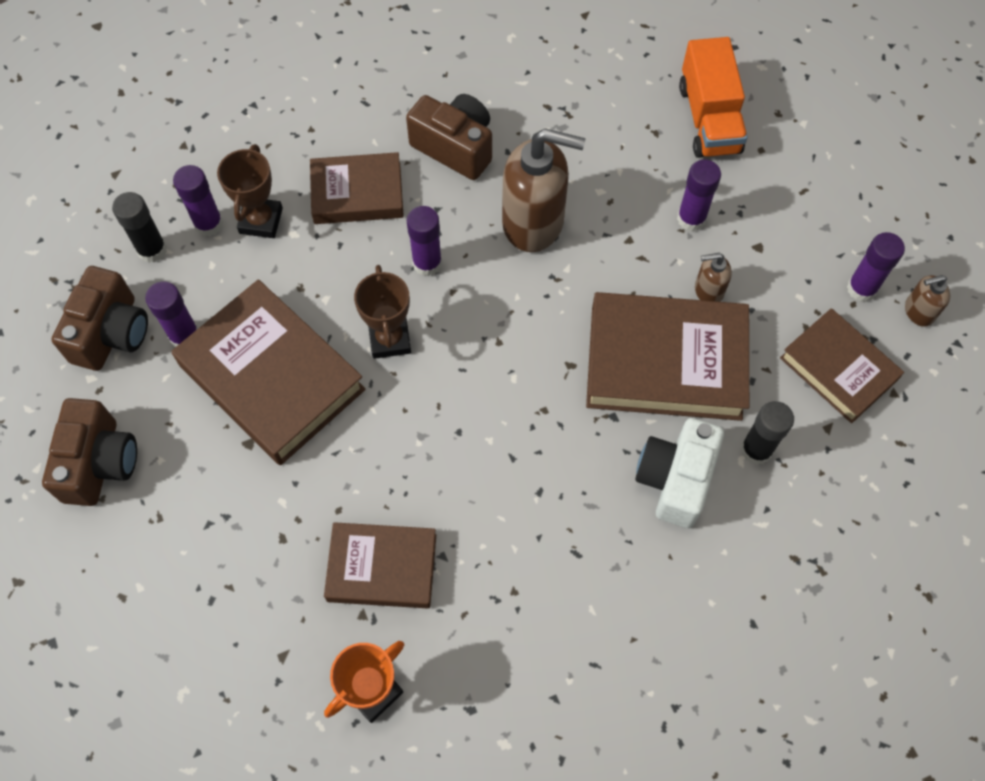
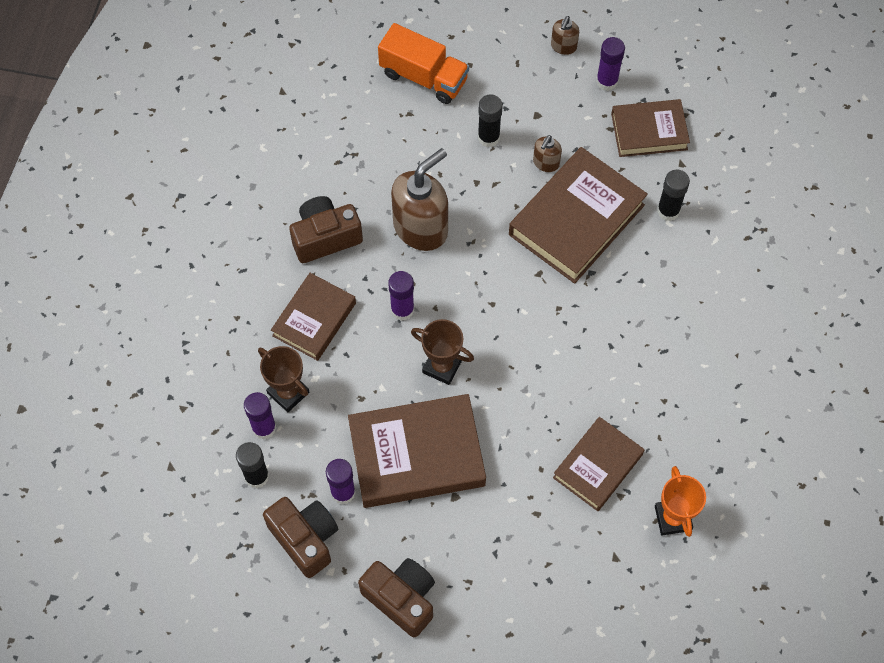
camera: 55 degrees left, 0 degrees up
white camera [635,418,724,528] -> none
purple glue stick [677,160,721,231] -> black glue stick [478,94,503,147]
brown soap dispenser [905,275,950,327] -> brown soap dispenser moved to [551,16,579,55]

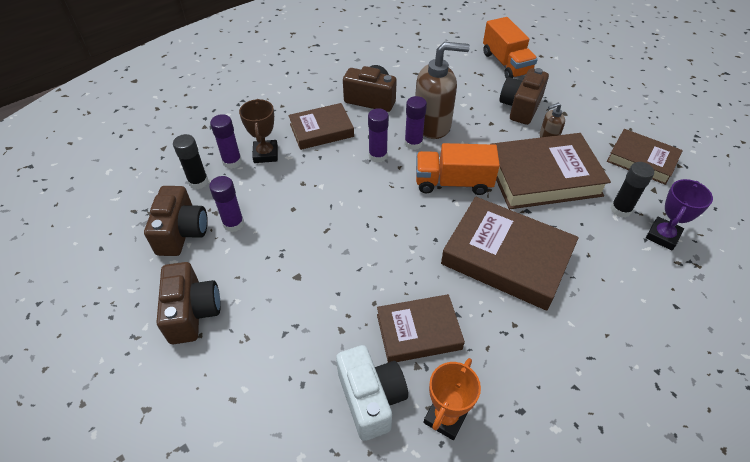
camera: 40 degrees right, 15 degrees down
brown book [348,394,486,508] -> brown book moved to [441,197,579,311]
brown trophy [411,319,474,385] -> none
black glue stick [478,94,503,147] -> brown camera [499,68,549,125]
brown soap dispenser [551,16,579,55] -> none
purple glue stick [596,37,625,91] -> purple glue stick moved to [405,96,427,150]
none -> white camera [336,345,408,441]
none -> orange truck [416,143,500,195]
none -> purple trophy [646,179,713,251]

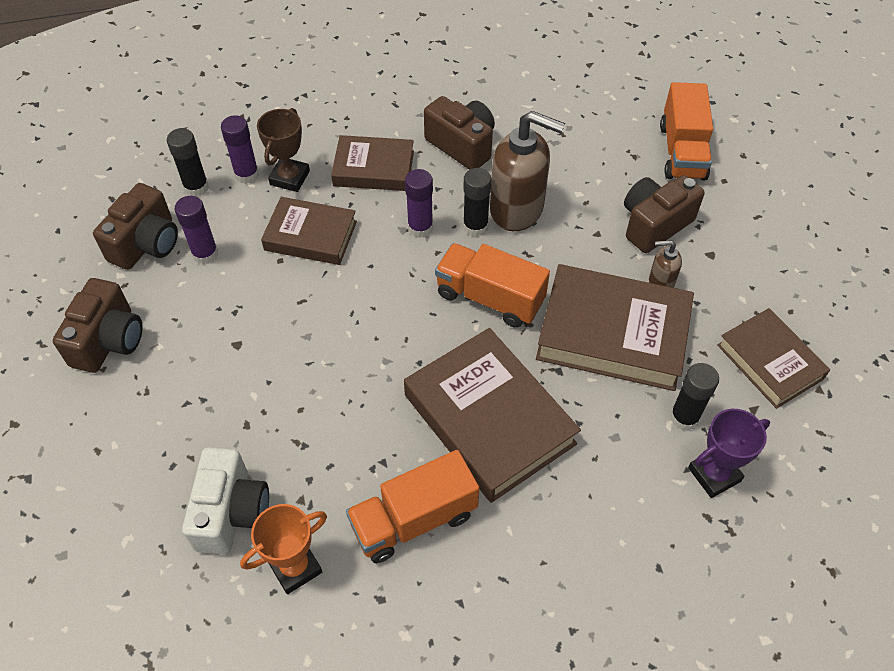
camera: 25 degrees right, 5 degrees up
brown book [377,294,465,363] -> brown book moved to [261,197,357,265]
purple glue stick [405,96,427,150] -> black glue stick [463,168,492,237]
none -> orange truck [346,450,479,563]

